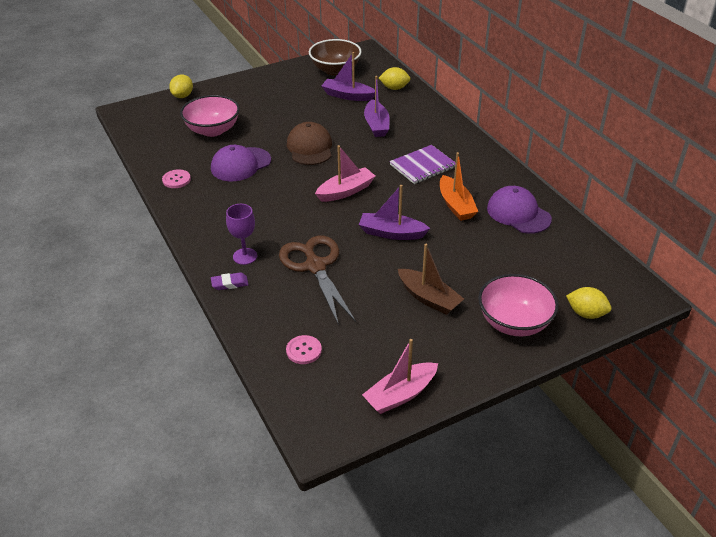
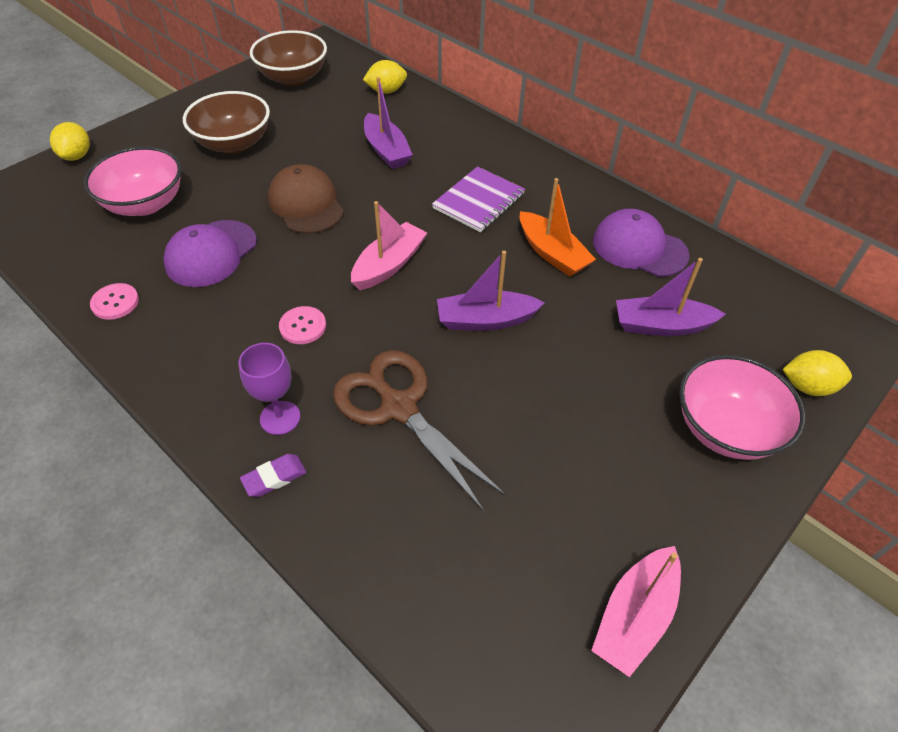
camera: 20 degrees left, 10 degrees up
pink button [286,335,322,364] -> pink button moved to [279,306,326,344]
purple boat [322,52,375,101] -> purple boat moved to [616,258,725,336]
brown boat [398,244,464,315] -> none
none -> brown bowl [183,91,270,154]

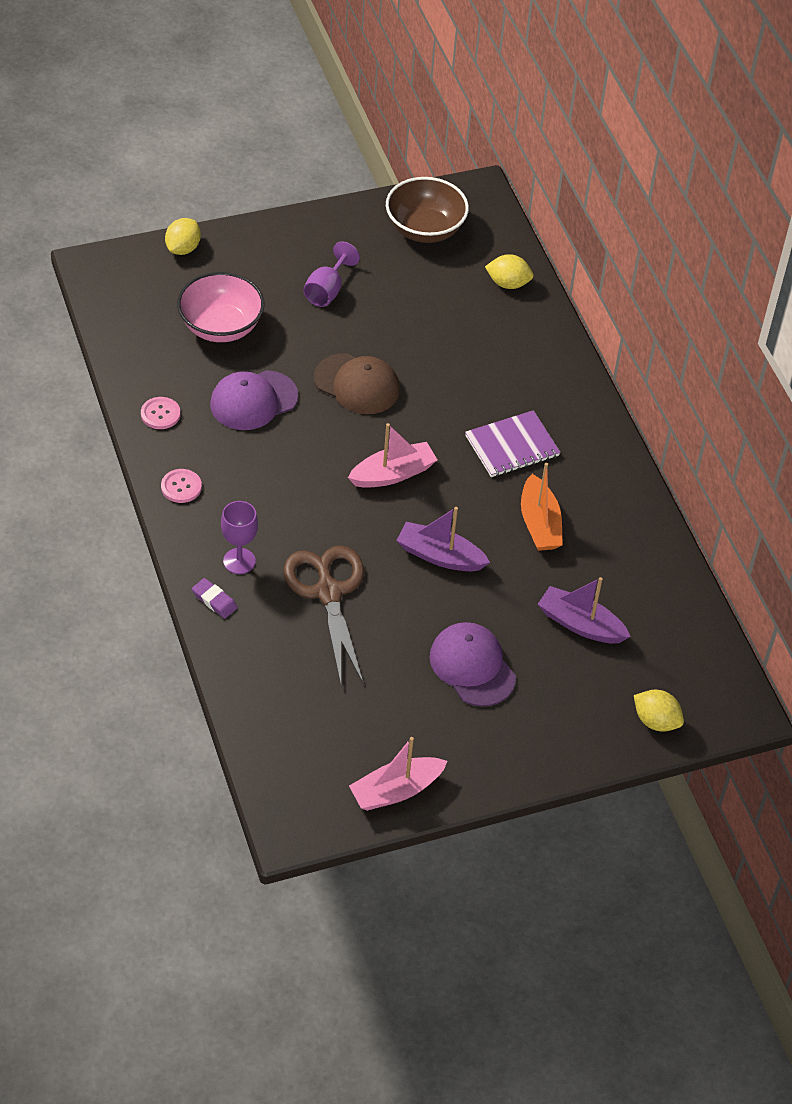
camera: 25 degrees right, 0 degrees up
brown bowl [183,91,270,154] -> purple goblet [303,241,360,307]
purple eraser [240,454,307,497] -> purple eraser turned 45 degrees clockwise [192,578,237,618]
brown cap [268,164,344,234] -> brown cap turned 120 degrees clockwise [314,353,400,414]
pink button [279,306,326,344] -> pink button moved to [161,469,202,503]
purple boat [364,77,413,169] -> none
purple cap [593,208,689,277] -> purple cap moved to [429,622,516,707]
pink bowl [679,355,805,460] -> none

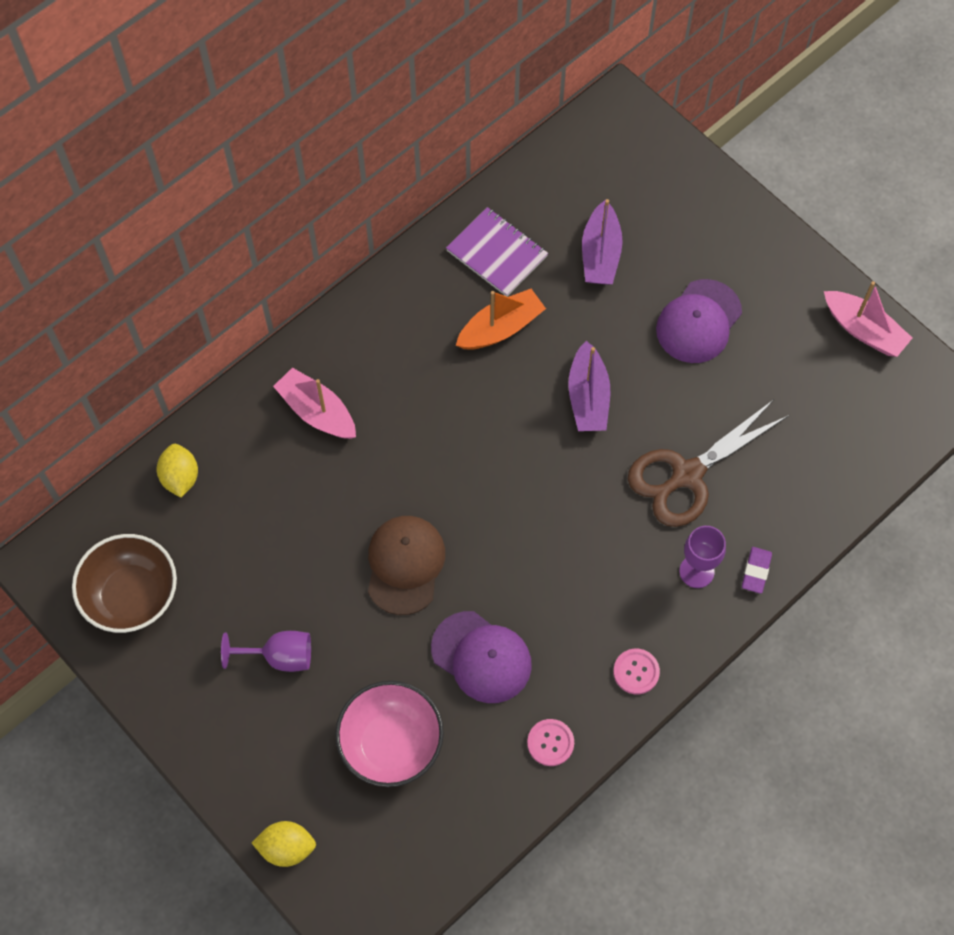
camera: 110 degrees left, 15 degrees up
pink boat [348,423,437,488] -> pink boat moved to [273,367,356,439]
purple notebook [465,410,560,477] -> purple notebook moved to [446,207,548,297]
yellow lemon [634,690,684,732] -> none

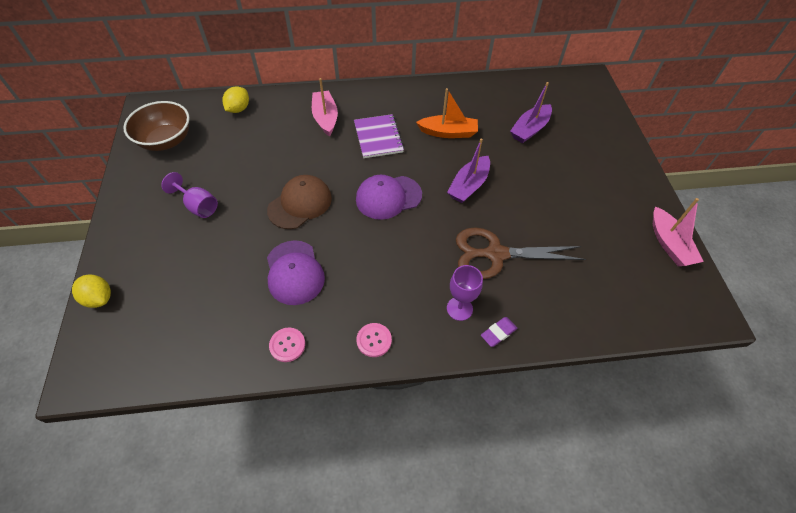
camera: 35 degrees right, 10 degrees down
pink bowl [335,681,444,787] -> none
purple notebook [446,207,548,297] -> purple notebook moved to [354,114,404,158]
purple cap [656,279,742,363] -> purple cap moved to [356,175,422,220]

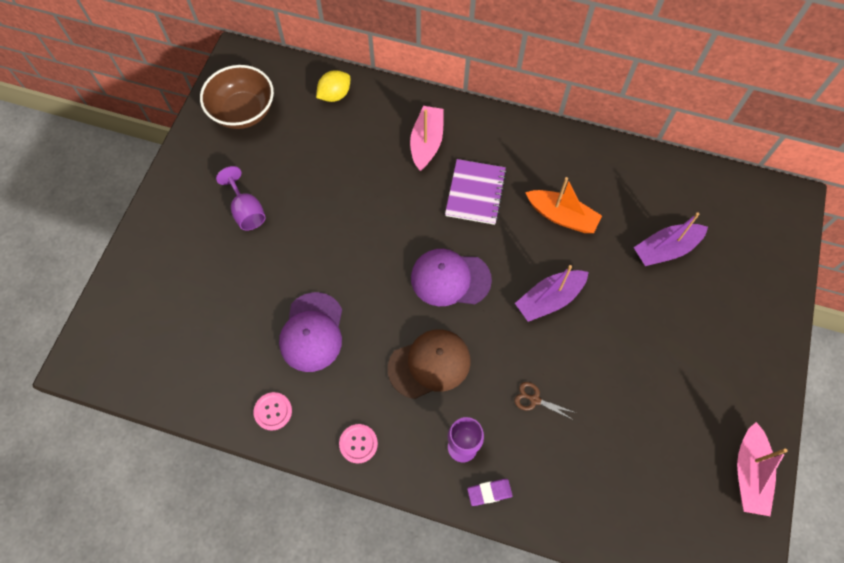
camera: 25 degrees right, 10 degrees up
yellow lemon [72,274,111,308] -> none
brown cap [267,175,332,229] -> brown cap moved to [388,329,471,399]
brown scissors [456,227,586,279] -> brown scissors [514,382,576,420], size x0.41

